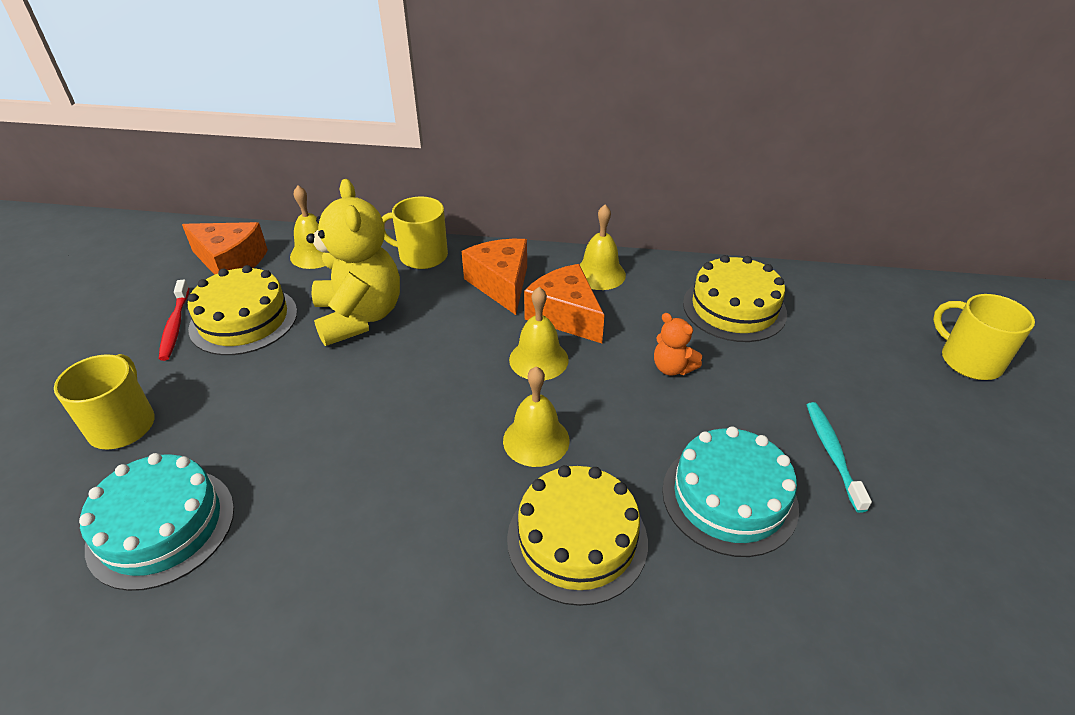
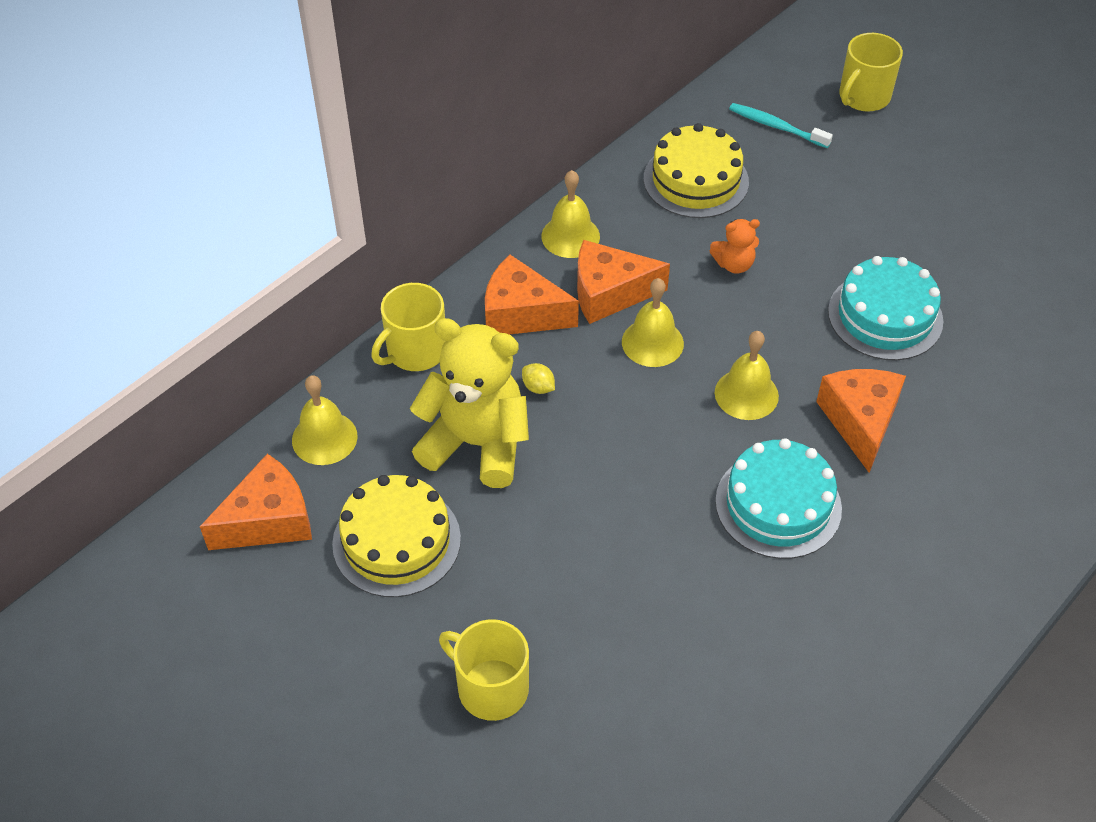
camera: 55 degrees left, 10 degrees up
turquoise cake [79,453,234,591] -> turquoise cake moved to [715,438,842,559]
red toothbrush [159,280,190,361] -> none
yellow cake [507,465,648,606] -> orange cheese [816,369,906,473]
turquoise toothbrush [807,402,872,513] -> turquoise toothbrush moved to [729,103,833,148]
yellow mug [933,294,1035,380] -> yellow mug turned 45 degrees counterclockwise [839,33,903,111]
none -> yellow lemon [522,363,555,394]

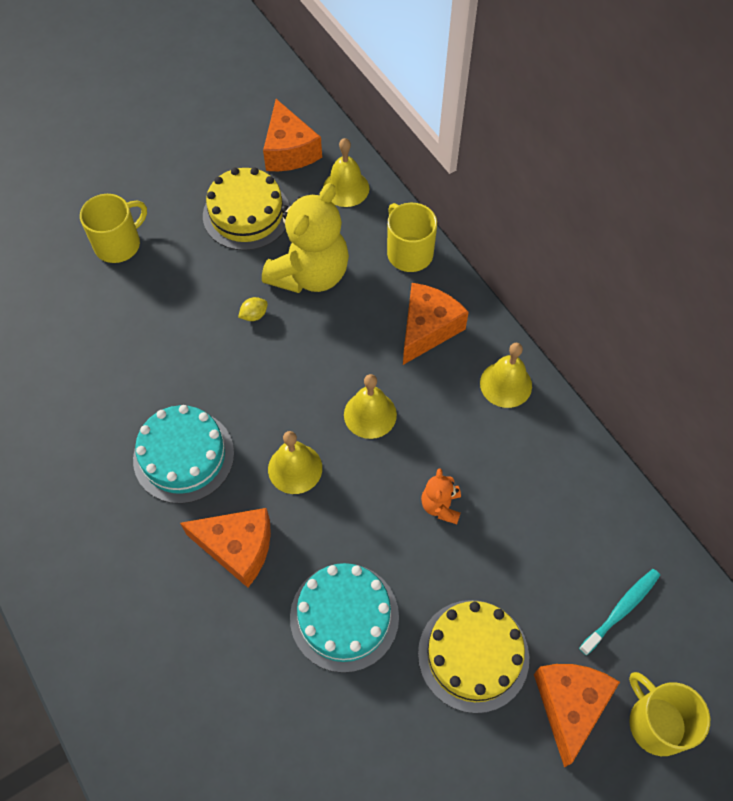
camera: 105 degrees right, 10 degrees up
yellow lemon [522,363,555,394] -> yellow lemon moved to [238,297,268,321]
orange cheese [577,240,670,324] -> orange cheese moved to [534,664,620,768]
yellow cake [644,123,749,218] -> yellow cake moved to [418,600,529,713]

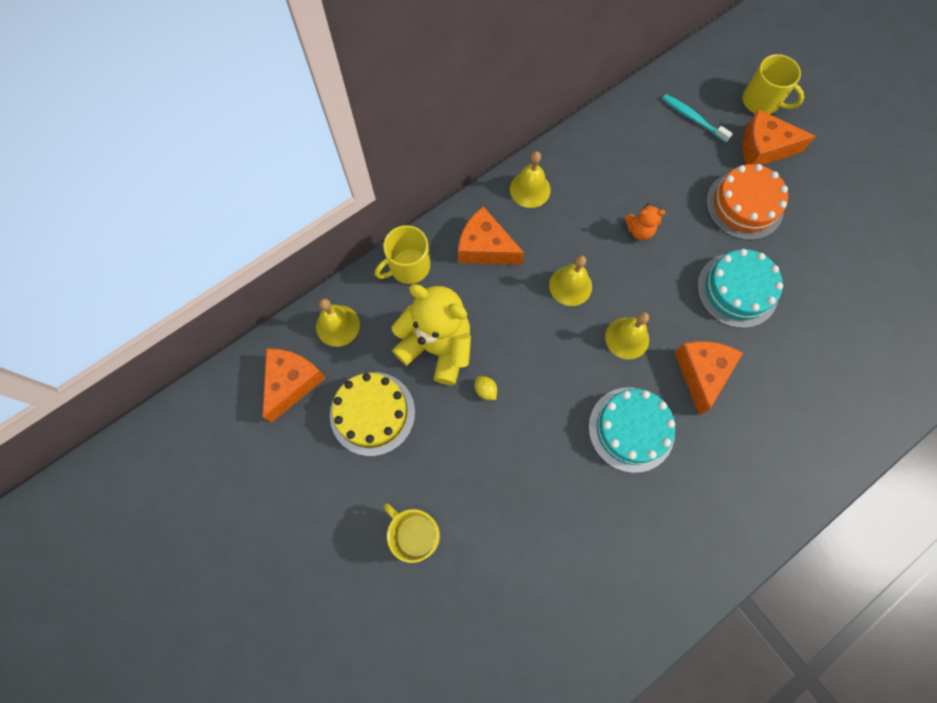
camera: 95 degrees left, 10 degrees up
orange cheese [263,99,322,171] -> orange cheese turned 45 degrees counterclockwise [263,348,326,422]
yellow cake [418,600,529,713] -> orange cake [706,164,788,240]
yellow mug [629,672,710,756] -> yellow mug turned 105 degrees counterclockwise [742,54,804,114]

